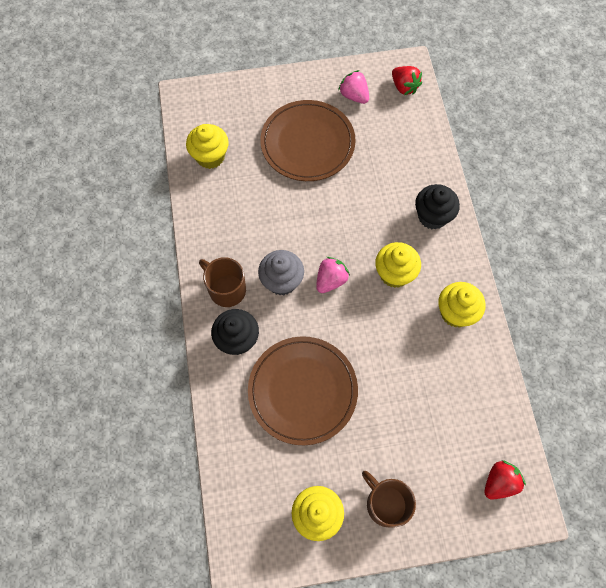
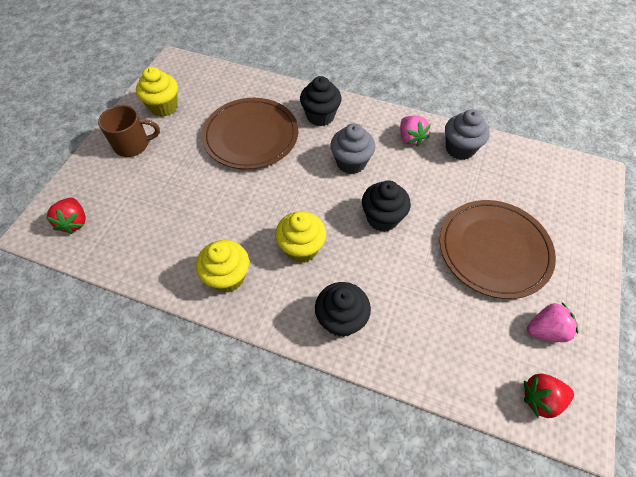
camera: 120 degrees right, 10 degrees down
yellow cupcake [186,124,229,169] -> none
brown mug [199,257,246,307] -> none
pink strawberry [316,257,350,293] -> pink strawberry moved to [400,116,431,147]
none -> black cupcake [362,181,411,232]
none -> grey cupcake [445,109,490,160]

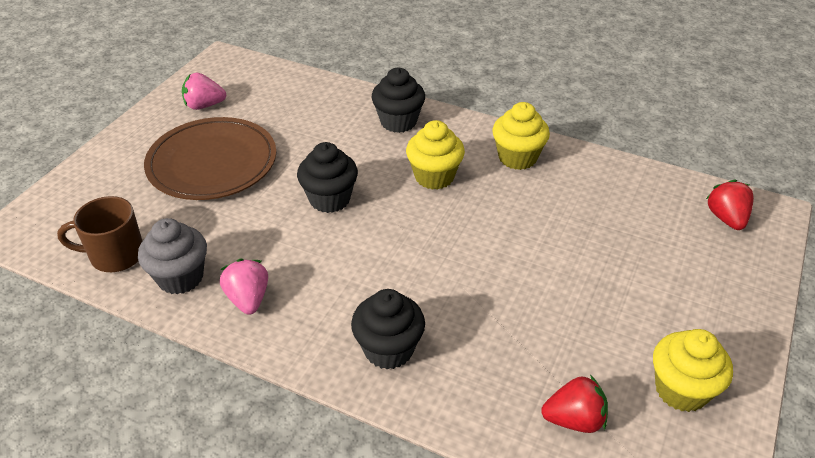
camera: 175 degrees left, 15 degrees down
brown mug [98,105,160,157] -> brown mug moved to [57,196,142,272]
brown plate [202,98,298,169] -> none
grey cupcake [330,123,375,174] -> none
red strawberry [524,373,574,418] -> red strawberry moved to [541,375,608,433]

